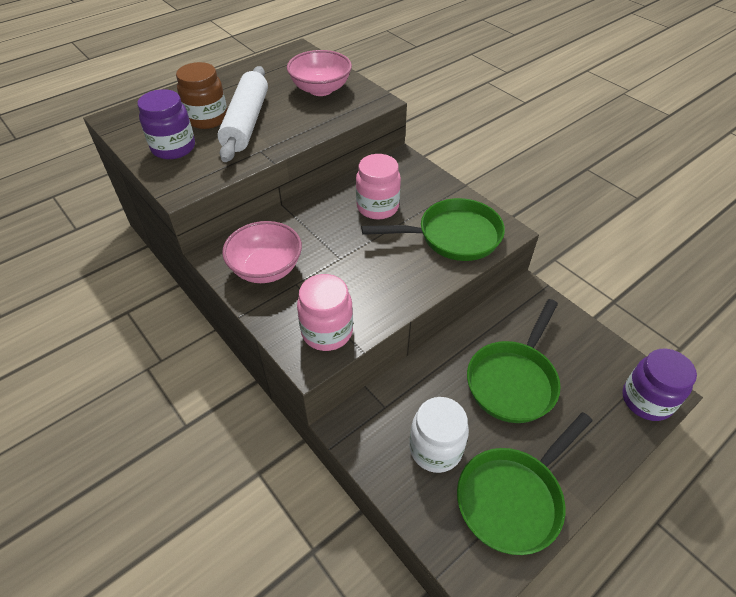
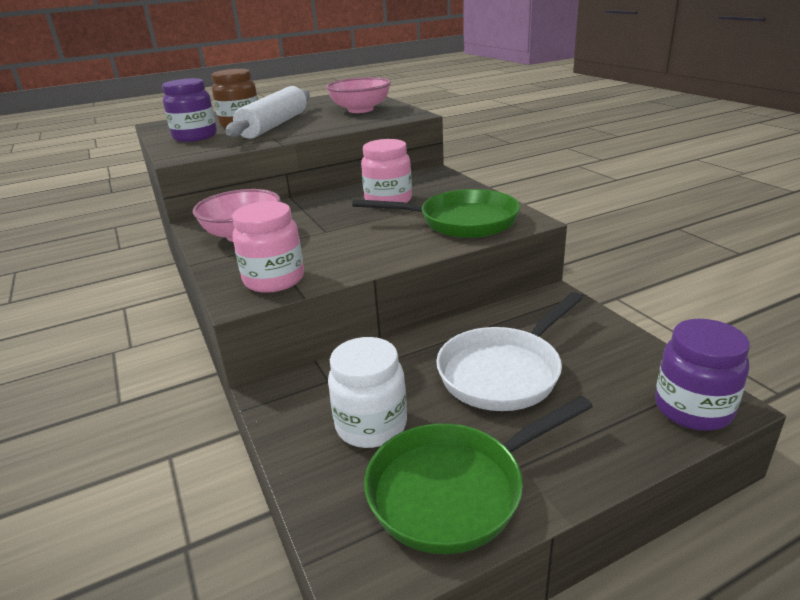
camera: 15 degrees right, 20 degrees down
green pan [467,299,561,423] -> white pan [436,292,583,411]

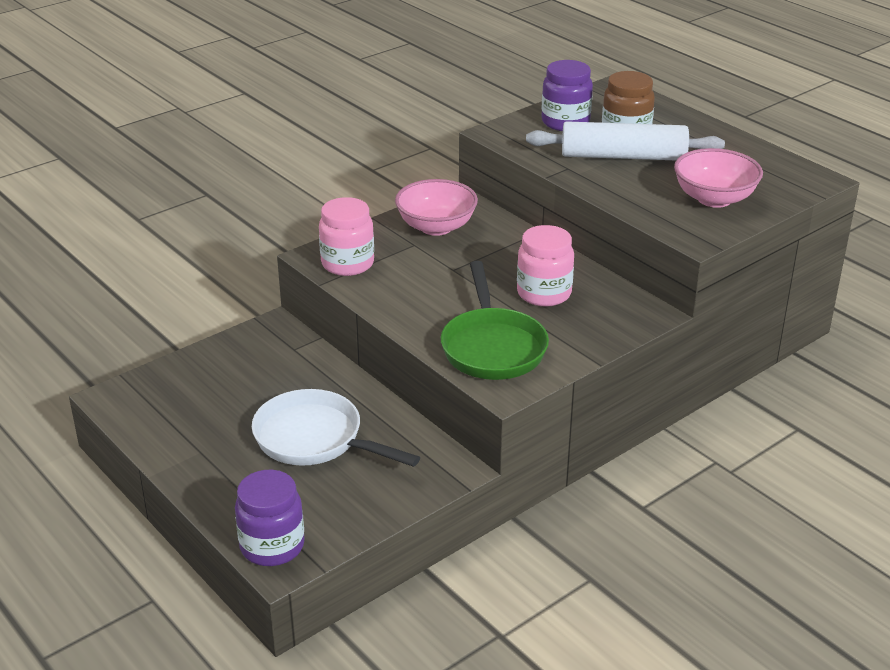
camera: 75 degrees right, 5 degrees up
white jar [328,337,407,448] -> none
green pan [364,396,593,554] -> none

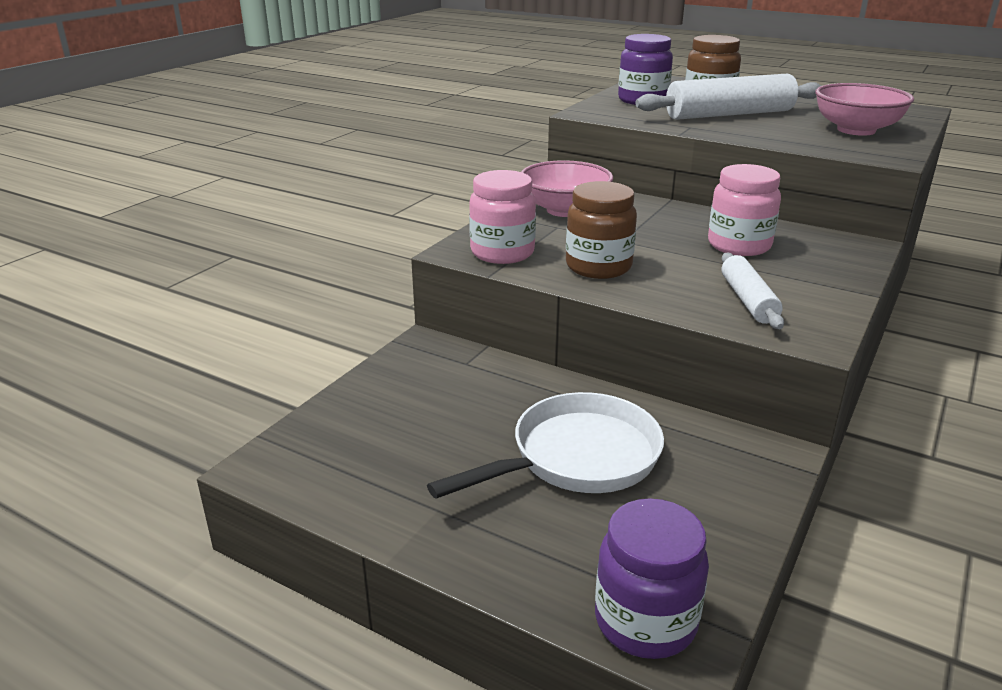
camera: 20 degrees left, 5 degrees down
white pan [252,389,420,467] -> white pan turned 135 degrees clockwise [427,392,664,499]
green pan [441,261,549,380] -> white rolling pin [722,252,784,329]
none -> brown jar [566,181,637,279]

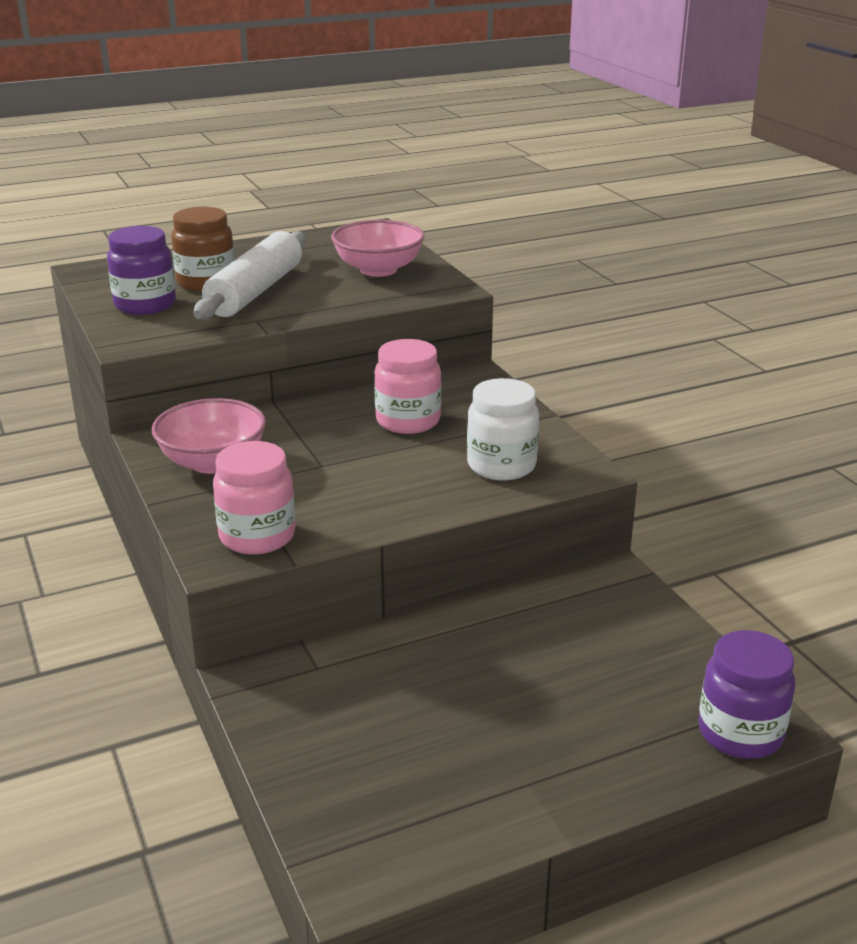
camera: 55 degrees left, 0 degrees up
white pan [427,392,664,499] -> none
brown jar [566,181,637,279] -> none
white rolling pin [722,252,784,329] -> white jar [467,378,539,480]

